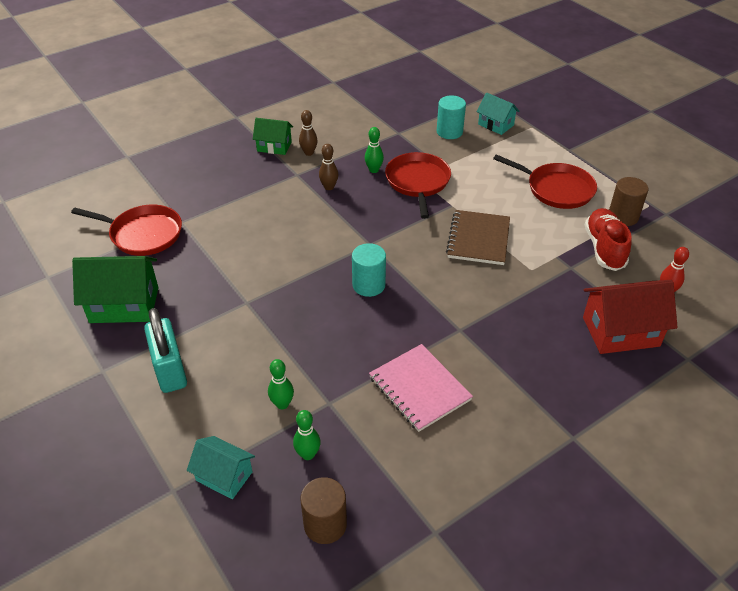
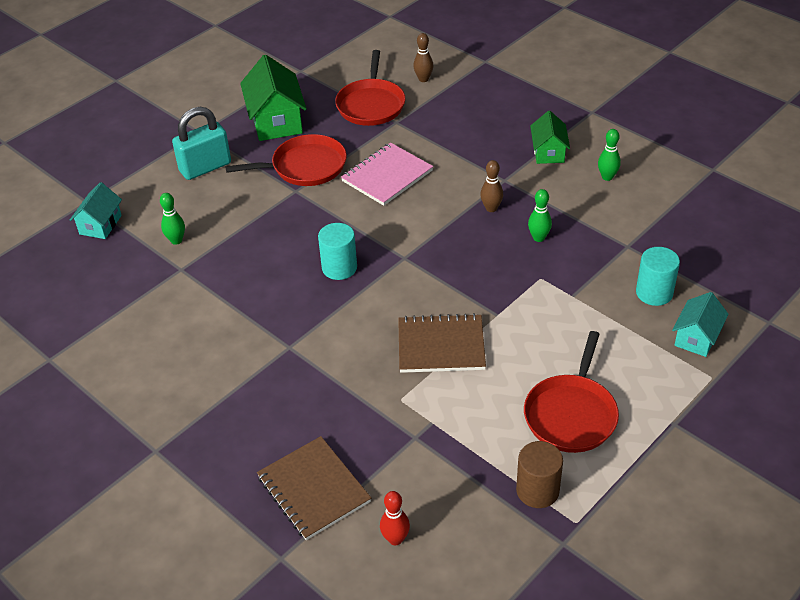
camera: 80 degrees right, 0 degrees up
green bowling pin [293,410,321,460] -> green bowling pin moved to [598,129,621,181]
brown bowling pin [299,110,318,156] -> brown bowling pin moved to [413,33,433,82]
brown cylinder [300,477,347,544] -> none
pink notebook [369,344,473,432] -> pink notebook moved to [341,143,433,206]
red pan [385,152,451,219] -> red pan moved to [225,134,347,186]
red house [583,280,678,354] -> brown notebook [257,436,371,540]
red shoe [585,208,632,271] -> none

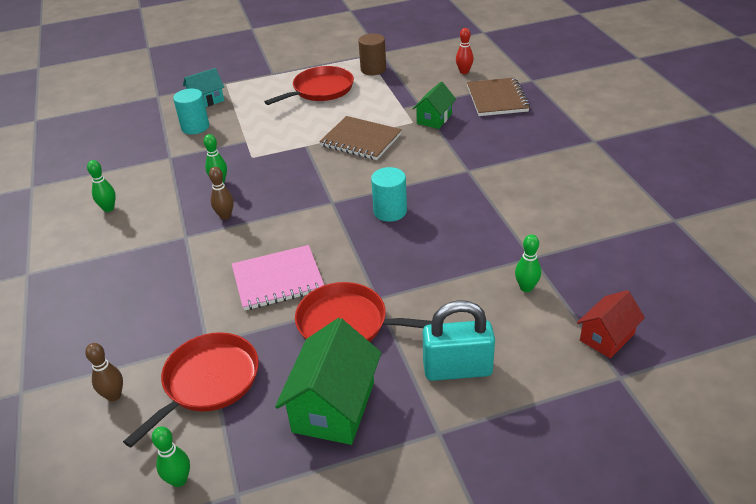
camera: 150 degrees left, 5 degrees down
turquoise house [70,182,122,239] -> red house [577,290,645,358]
green house [530,111,570,164] -> green house moved to [412,82,456,129]
none -> green bowling pin [152,426,190,487]

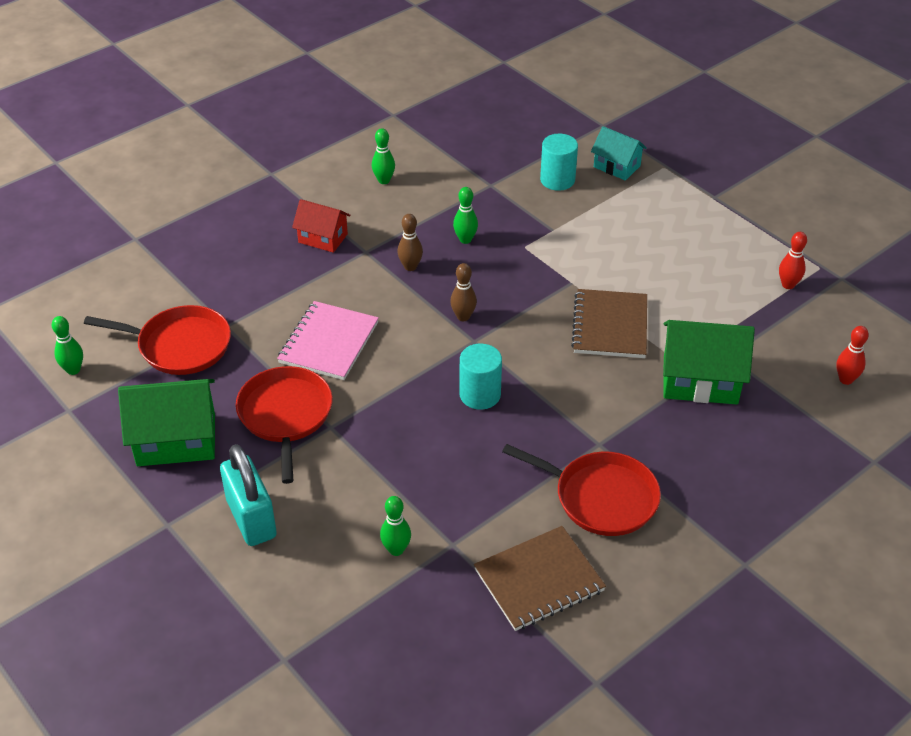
camera: 65 degrees right, 5 degrees up
brown bowling pin [85,343,123,401] -> brown bowling pin moved to [450,263,477,321]
pink notebook [232,245,324,311] -> pink notebook turned 60 degrees clockwise [277,301,379,380]
red pan [264,66,354,105] -> red pan moved to [502,444,661,536]
brown cylinder [358,33,386,75] -> red bowling pin [779,232,807,289]
green house [412,82,456,129] -> green house [663,320,755,404], size x1.65
brown notebook [467,77,530,116] -> brown notebook moved to [474,526,606,631]
red house [577,290,645,358] -> red house moved to [292,199,351,253]

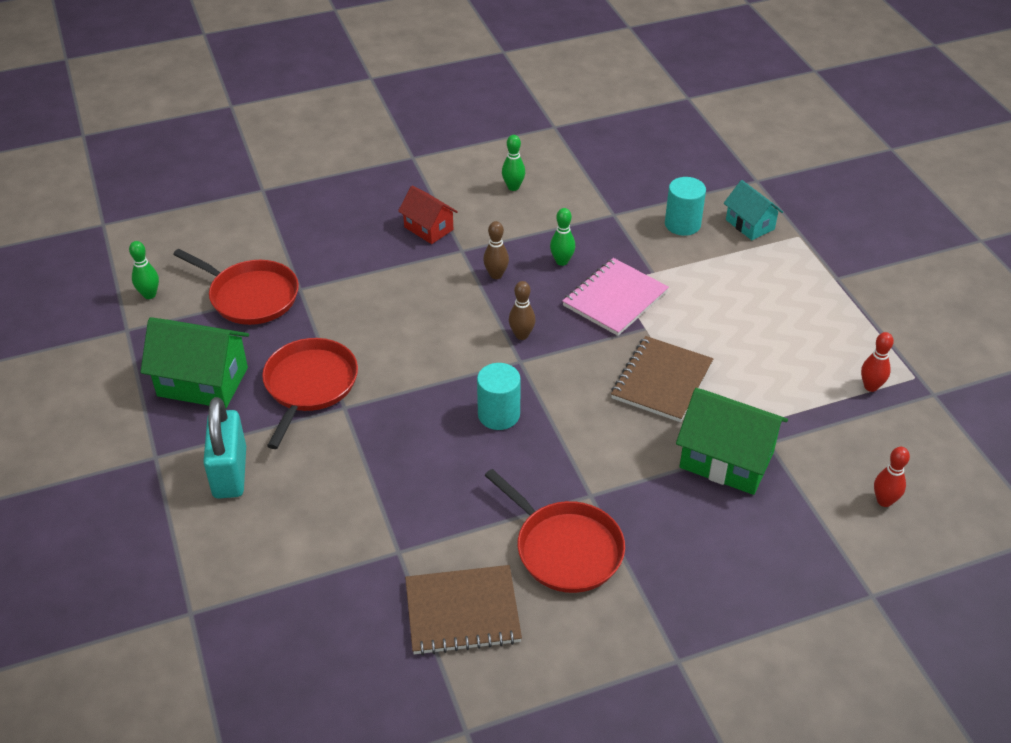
camera: 20 degrees right, 0 degrees up
pink notebook [277,301,379,380] -> pink notebook moved to [562,258,669,336]
green bowling pin [380,496,411,556] -> none

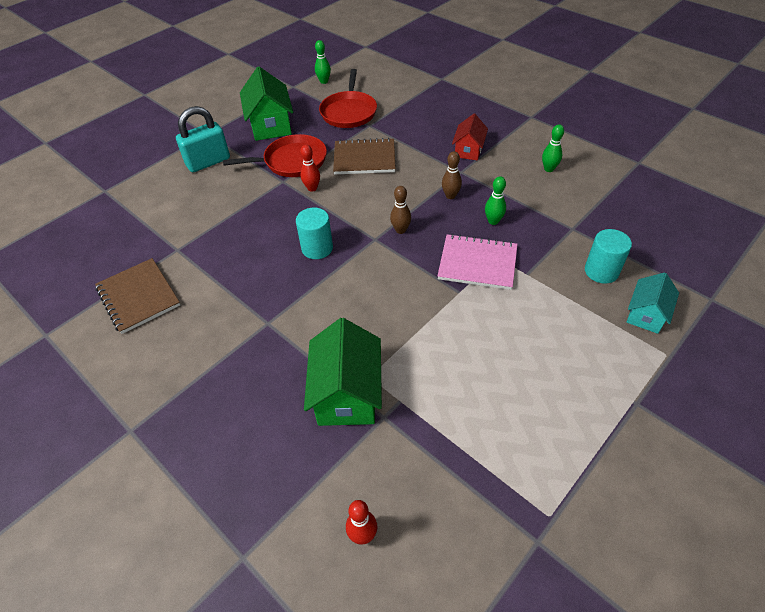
camera: 65 degrees right, 5 degrees up
red pan [484,469,625,593] -> none
brown notebook [611,336,713,422] -> brown notebook moved to [333,138,396,174]
red bowling pin [861,332,894,392] -> red bowling pin moved to [300,144,320,192]

